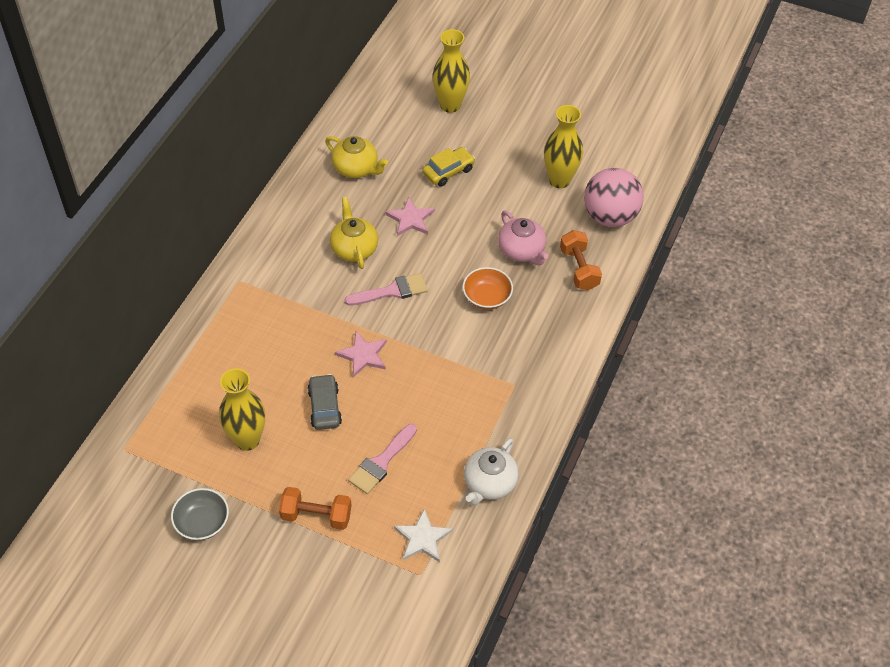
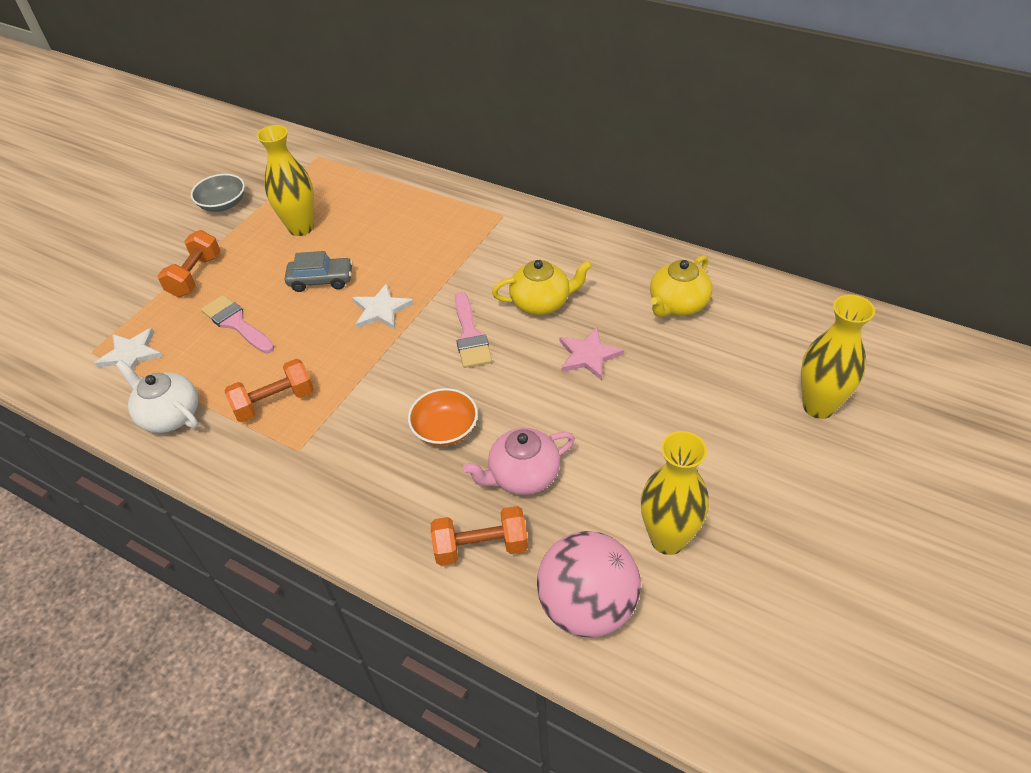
camera: 100 degrees right, 5 degrees down
pink star [335,331,387,378] -> white star [352,283,414,329]
yellow car [422,147,475,187] -> none
none -> orange dumbbell [224,359,314,423]

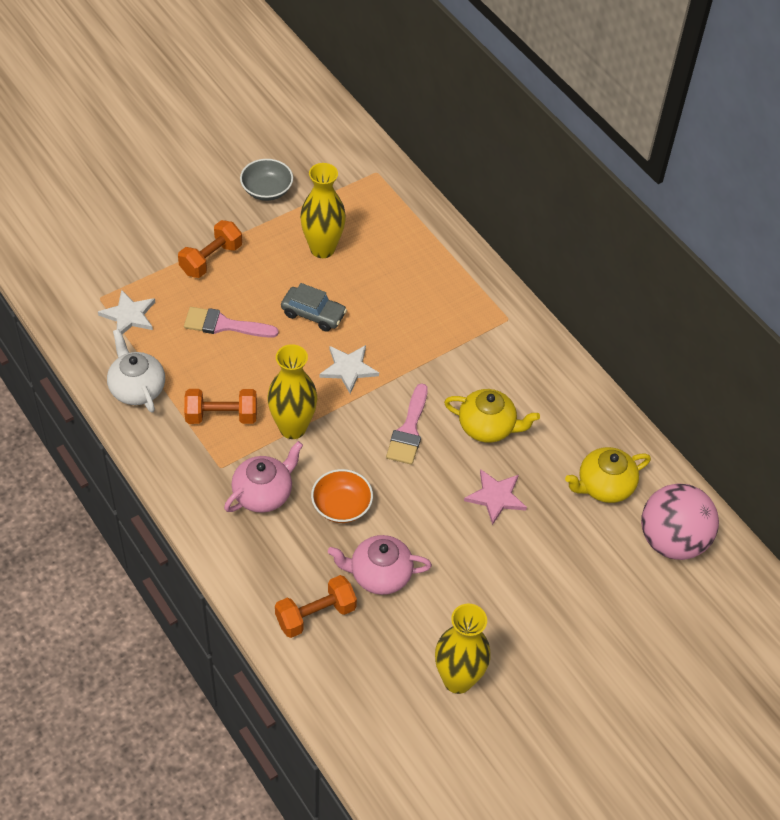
camera: 20 degrees right, 5 degrees up
pink brush [201,295,274,353] -> pink brush turned 60 degrees counterclockwise [184,307,279,338]
orange dumbbell [431,506,528,566] -> orange dumbbell turned 45 degrees counterclockwise [275,575,357,638]
pink ball [537,531,641,637] -> pink ball moved to [641,483,719,560]
yellow vase [801,294,875,419] -> yellow vase moved to [267,344,317,439]
none -> pink teapot [224,441,303,513]

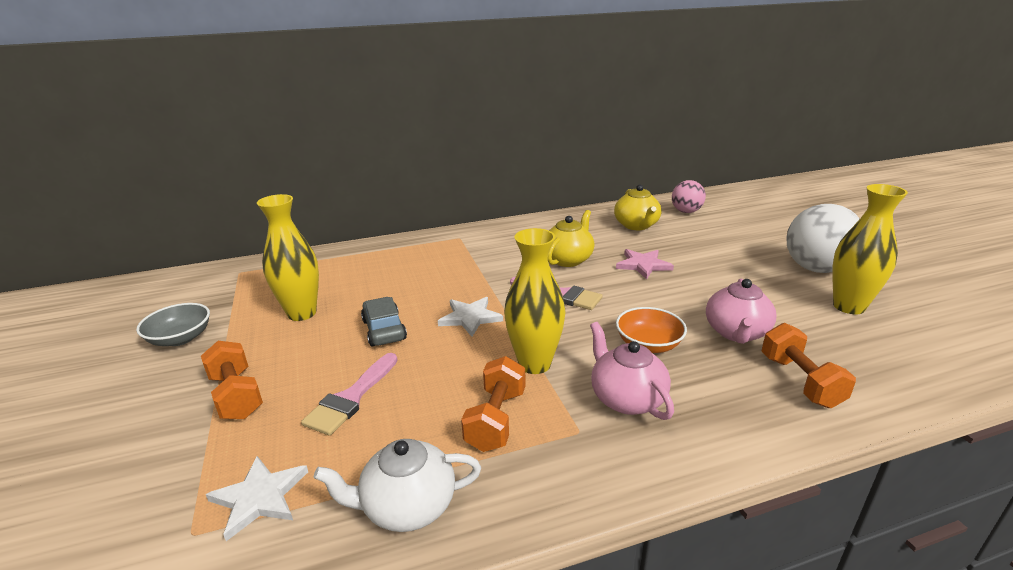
camera: 70 degrees left, 25 degrees down
grey car [281,283,347,332] -> grey car turned 60 degrees counterclockwise [361,297,407,346]
pink ball [641,483,719,560] -> pink ball [672,180,706,213], size x0.59
none -> white ball [787,204,859,273]

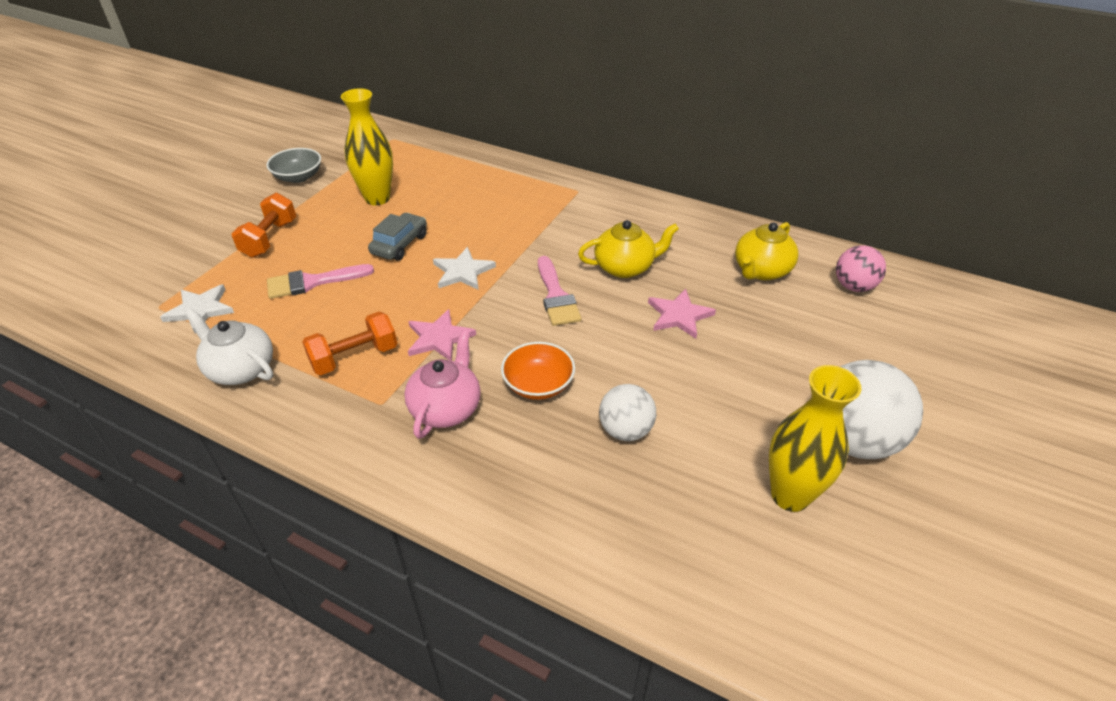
camera: 45 degrees right, 15 degrees up
yellow vase [504,228,566,374] -> pink star [408,309,476,361]
pink teapot [706,279,777,344] -> white ball [599,384,656,441]
orange dumbbell [761,323,856,408] -> none

